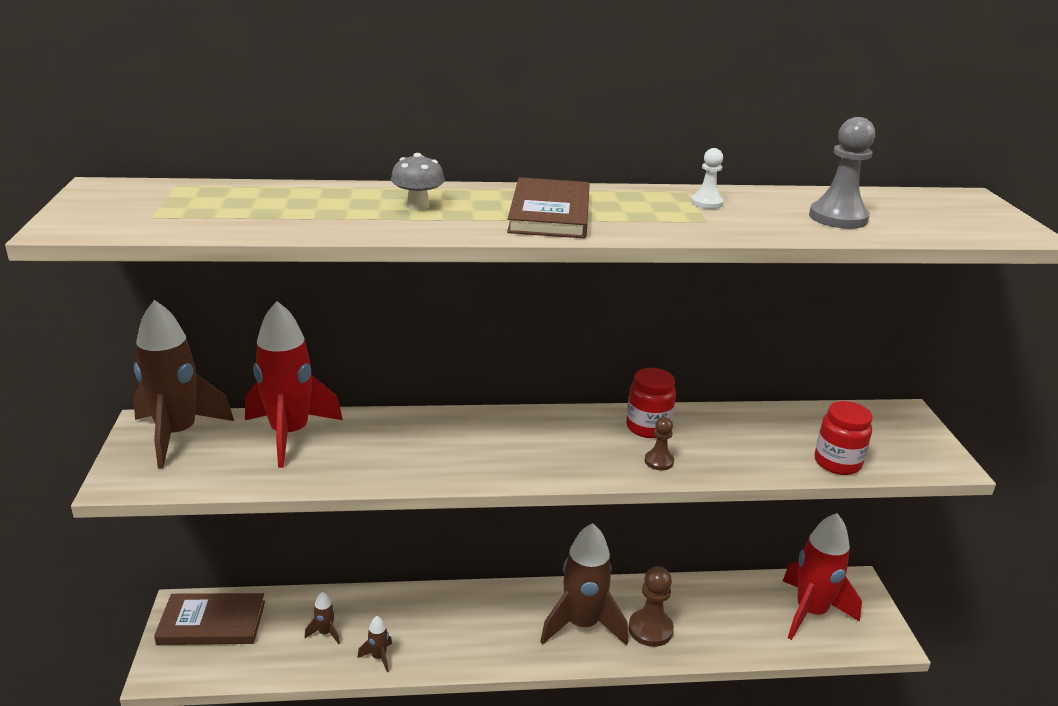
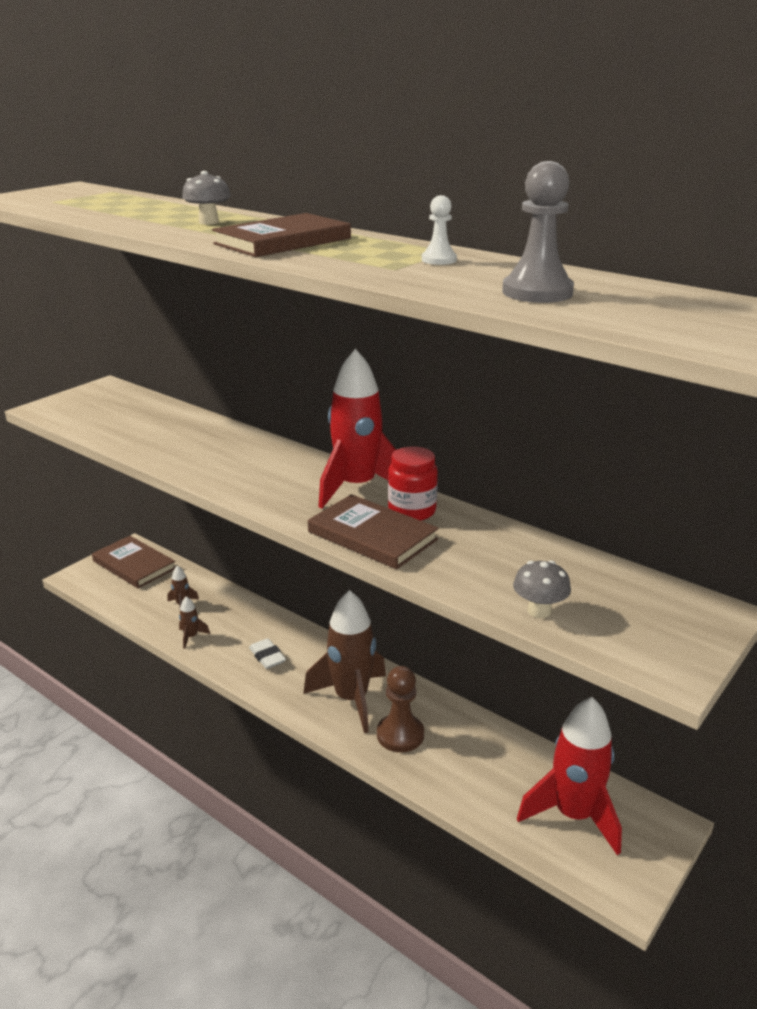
camera: 45 degrees right, 0 degrees up
brown rocket [133,300,234,468] -> none
red rocket [245,301,343,468] -> red rocket moved to [318,349,396,509]
brown pawn [645,417,674,470] -> brown book [308,494,439,569]
red jar [815,401,873,475] -> grey mushroom [513,560,571,618]
none -> white eraser [249,638,286,669]

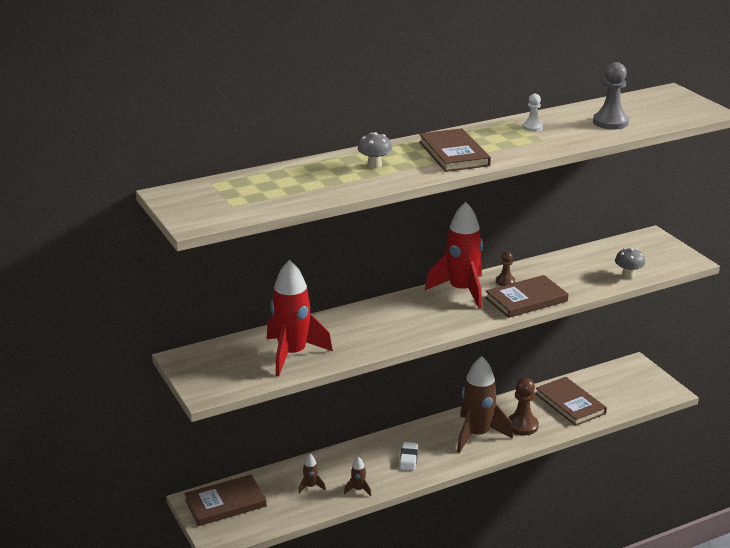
camera: 65 degrees left, 0 degrees up
white eraser [249,638,286,669] -> white eraser turned 75 degrees counterclockwise [399,442,418,471]
red jar [388,446,438,521] -> brown pawn [496,252,515,286]
red rocket [517,697,622,855] -> red rocket moved to [267,260,333,376]
none -> brown book [535,377,607,426]

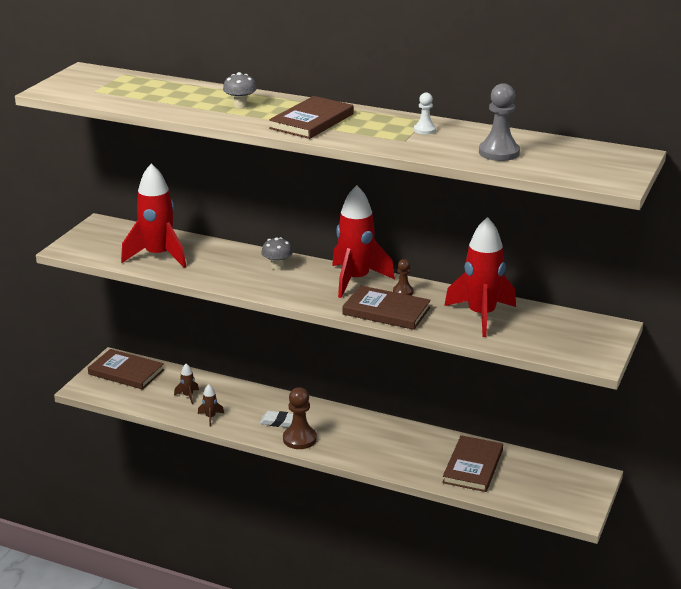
camera: 50 degrees right, 0 degrees up
white eraser [399,442,418,471] -> white eraser turned 45 degrees clockwise [260,411,293,428]
brown rocket [457,356,513,453] -> none
brown pawn [508,378,539,435] -> brown pawn moved to [283,387,317,449]
grey mushroom [615,248,645,279] -> grey mushroom moved to [261,237,293,270]
none -> red rocket [444,217,516,337]

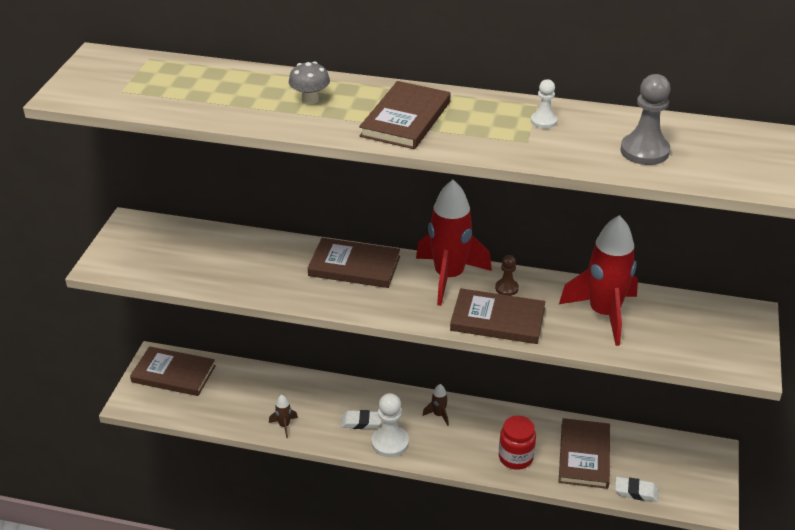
camera: 10 degrees left, 10 degrees up
red rocket [121,163,187,268] -> none
brown rocket [174,364,199,404] -> brown rocket moved to [422,384,449,426]
grey mushroom [261,237,293,270] -> brown book [308,238,400,288]
brown pawn [283,387,317,449] -> white pawn [371,393,409,457]
none -> red jar [499,416,536,470]
none -> white eraser [615,477,658,502]

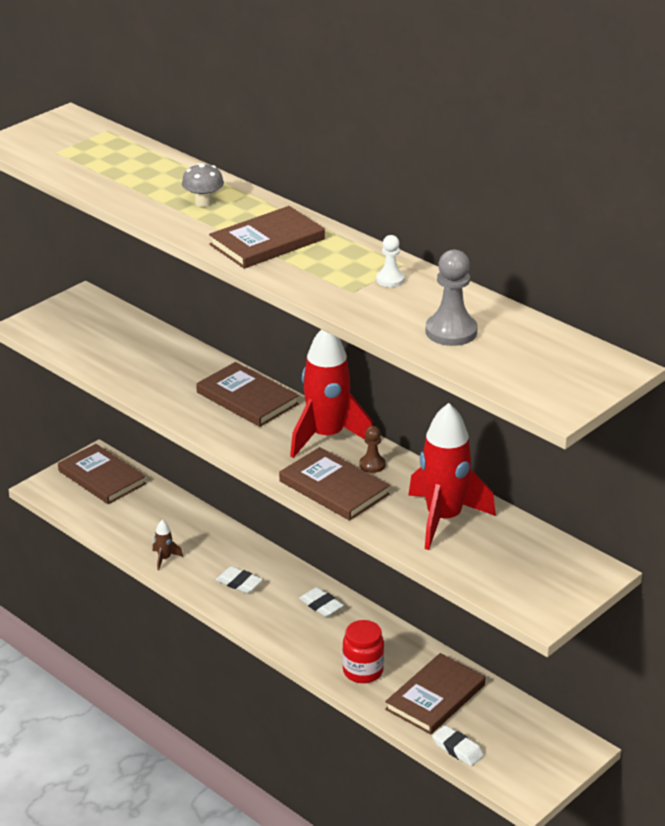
camera: 30 degrees right, 5 degrees down
white pawn [371,393,409,457] -> none
brown rocket [422,384,449,426] -> white eraser [299,587,344,617]

